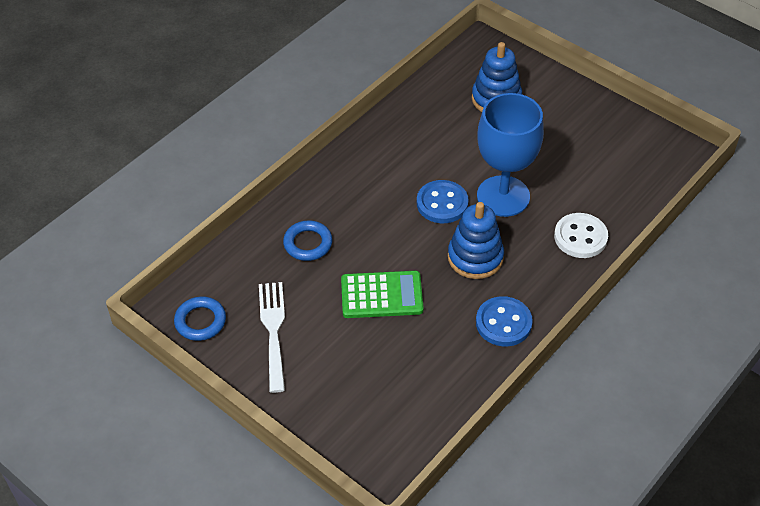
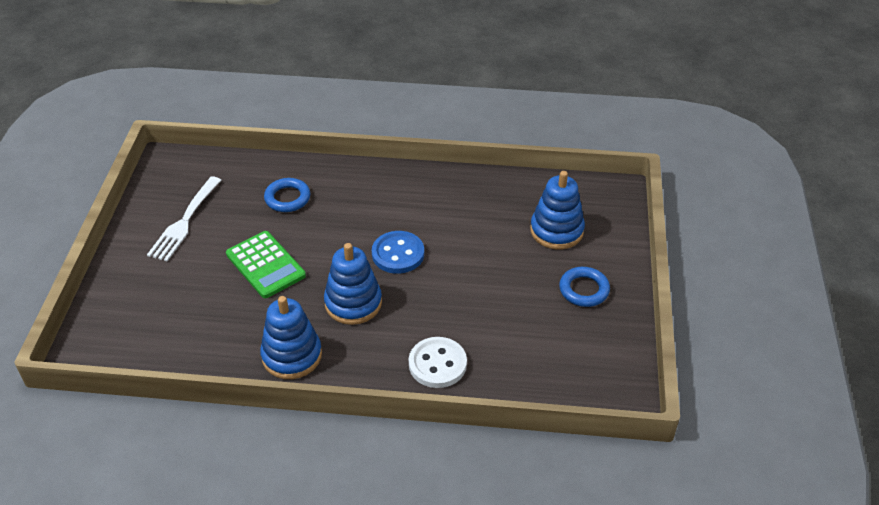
camera: 55 degrees right, 5 degrees down
blue ring [174,297,226,341] -> blue ring moved to [559,267,610,307]
white fork [259,282,285,393] -> white fork turned 150 degrees clockwise [147,176,221,261]
blue button [476,296,533,346] -> blue stacking toy [260,296,322,379]
blue goblet [477,93,544,217] -> none

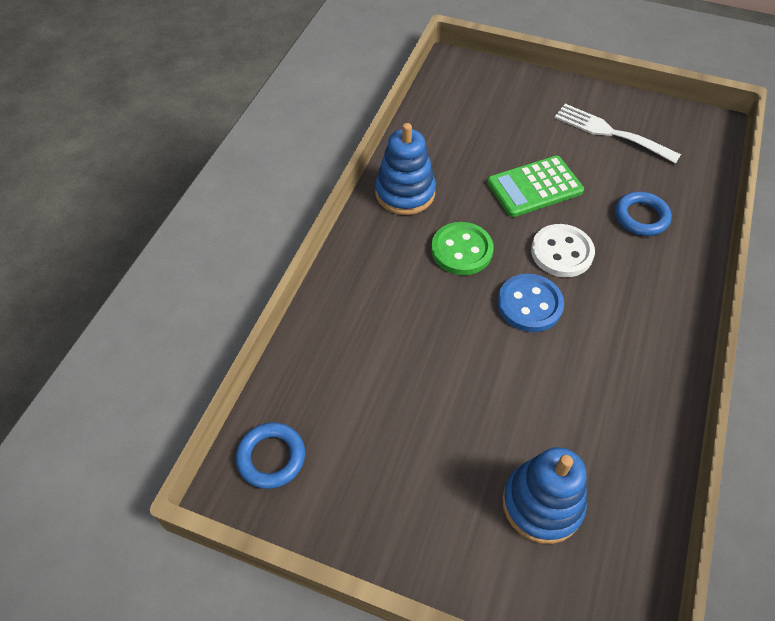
camera: 105 degrees right, 10 degrees up
blue stacking toy [324,243,382,325] -> green button [431,222,494,275]
white button [409,337,467,388] -> white button moved to [531,224,595,277]
blue ring [559,267,610,307] -> blue ring moved to [236,422,305,489]

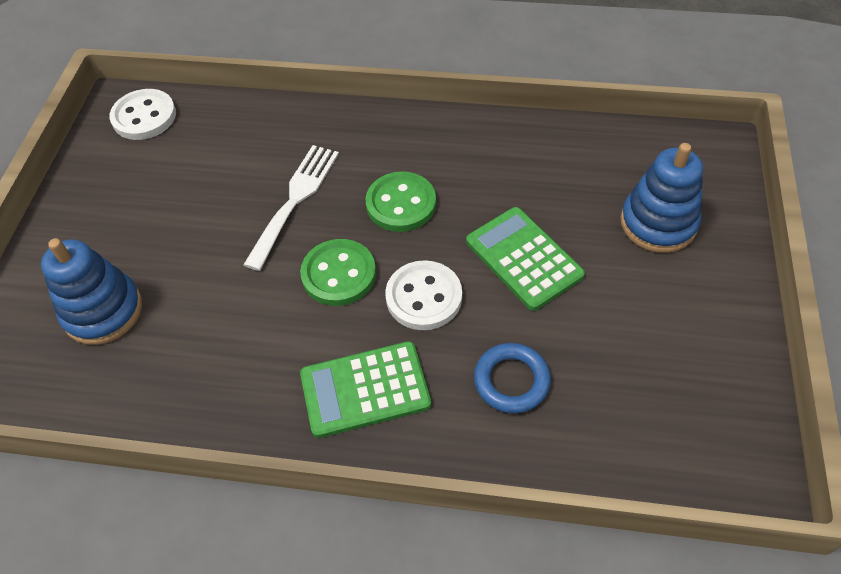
camera: 80 degrees right, 0 degrees up
blue ring [236,422,305,489] -> white button [109,89,176,140]
blue stacking toy [375,123,436,215] -> blue stacking toy moved to [620,143,703,253]
blue button [497,274,564,332] -> green button [300,239,376,306]
white fork [554,104,681,164] -> white fork moved to [243,145,339,271]
none -> green calculator [300,341,431,438]

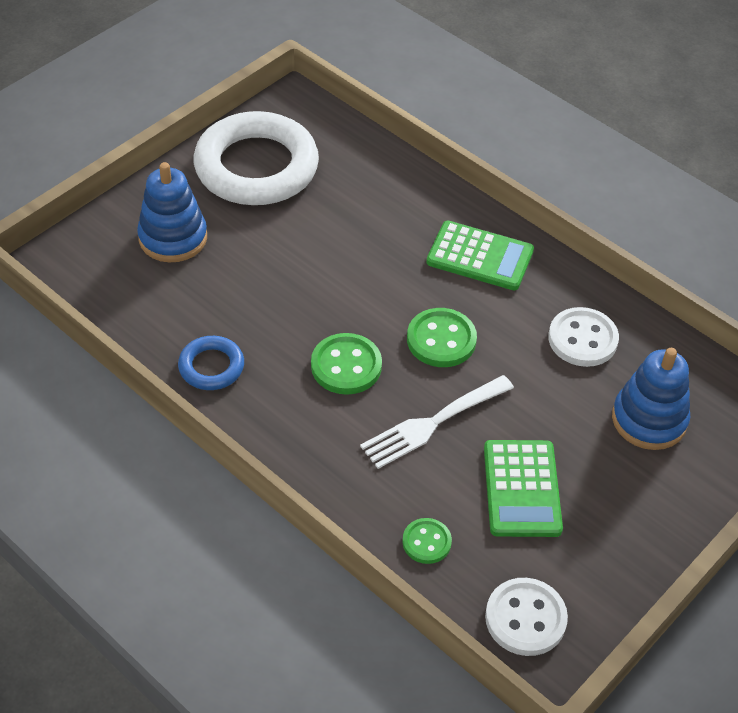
camera: 150 degrees left, 5 degrees down
white button [385,260,462,330] -> white button moved to [548,307,619,367]
green calculator [466,207,585,311] -> green calculator moved to [484,440,563,537]
blue ring [474,343,551,413] -> blue ring moved to [178,336,244,390]
none -> white ring [194,111,319,205]
none -> green button [402,518,452,564]

